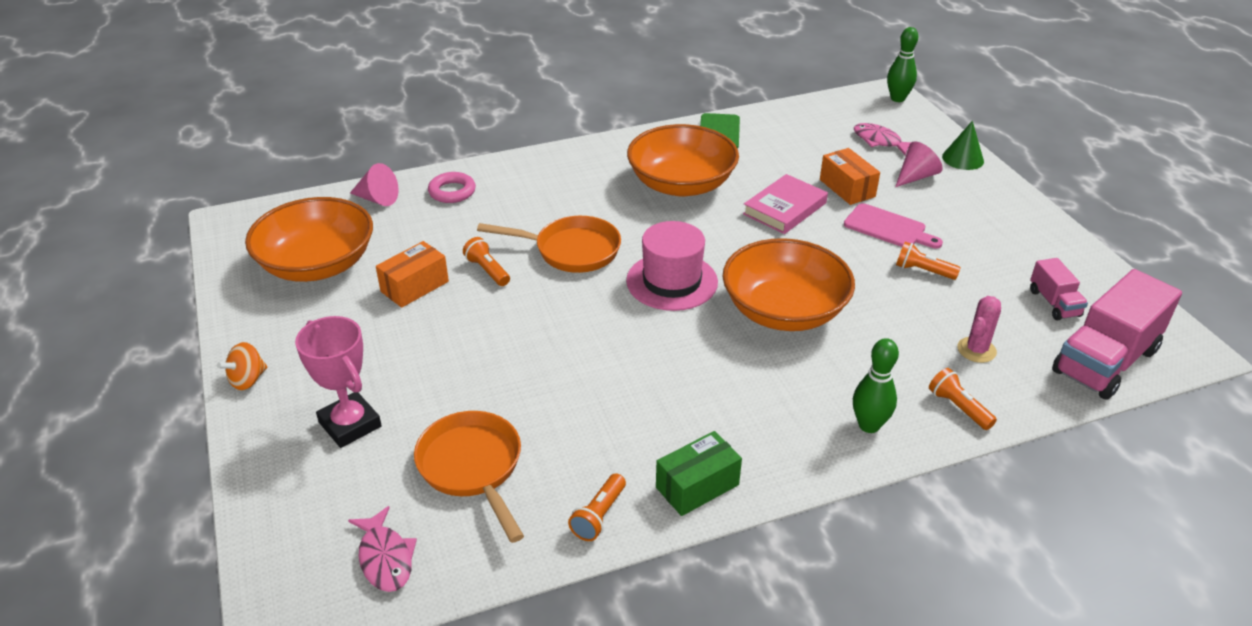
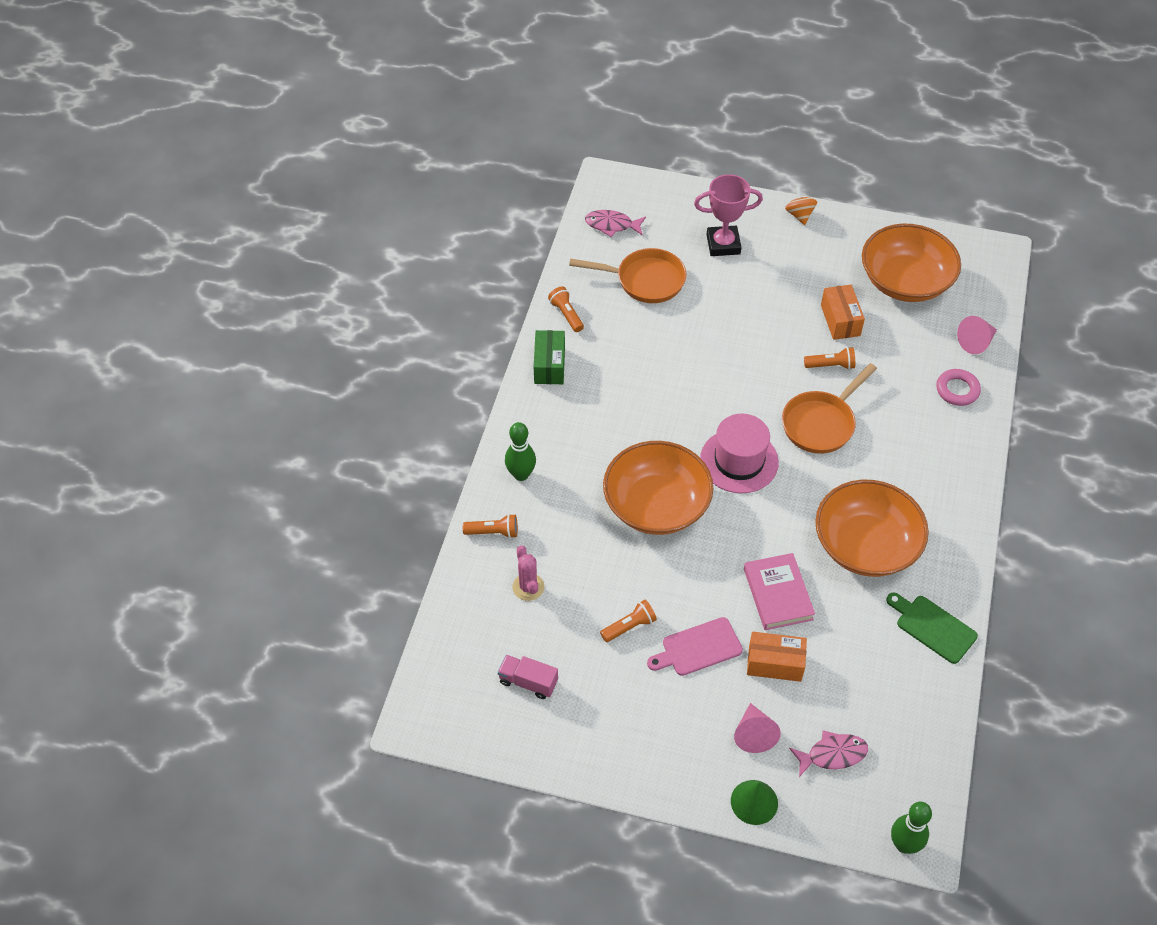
camera: 125 degrees right, 15 degrees up
pink truck [1052,269,1182,400] -> none

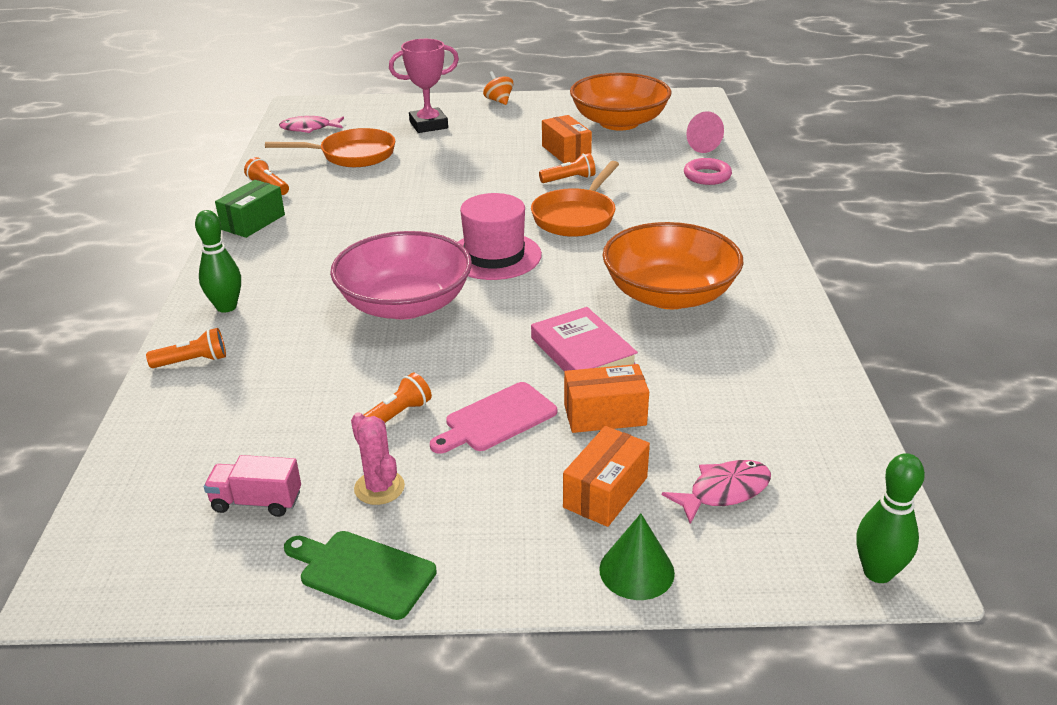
camera: 15 degrees left, 20 degrees down
pink cactus [512,545,544,601] -> pink cactus moved to [351,412,405,505]
green box [534,330,565,384] -> green box turned 45 degrees clockwise [215,180,285,238]
orange bowl [603,441,714,535] -> pink bowl [330,231,472,320]
pink cone [734,703,781,753] -> orange box [563,426,650,527]
green cutting board [886,593,978,664] -> green cutting board moved to [284,531,437,620]

